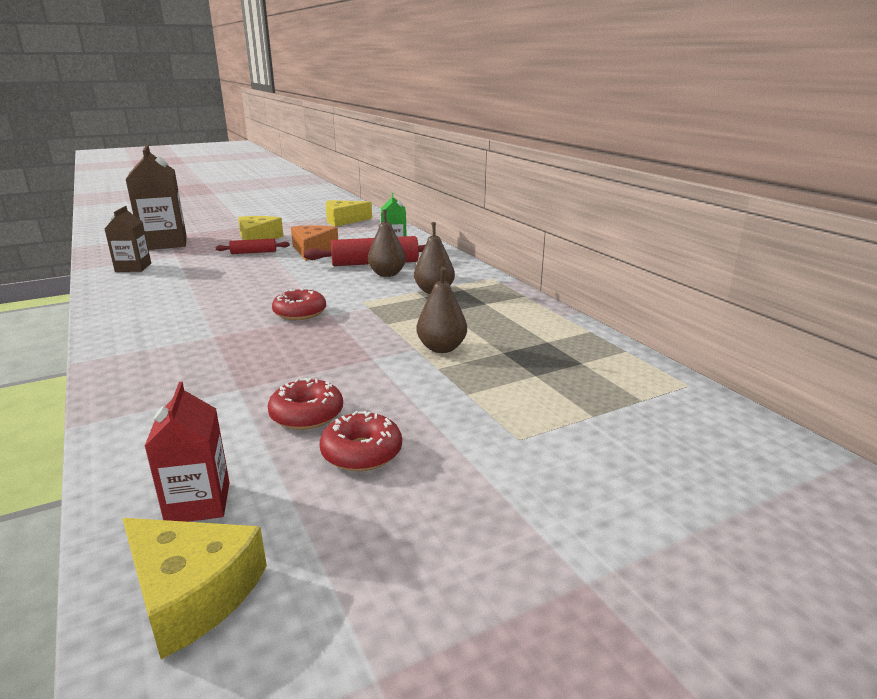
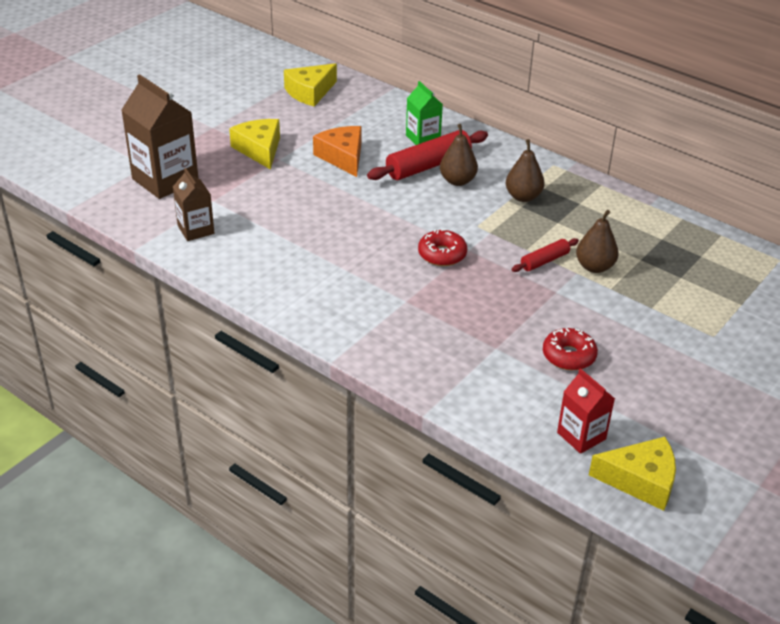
camera: 25 degrees left, 15 degrees up
red rolling pin [216,238,290,254] -> red rolling pin moved to [511,238,579,272]
red donut [320,411,402,471] -> none

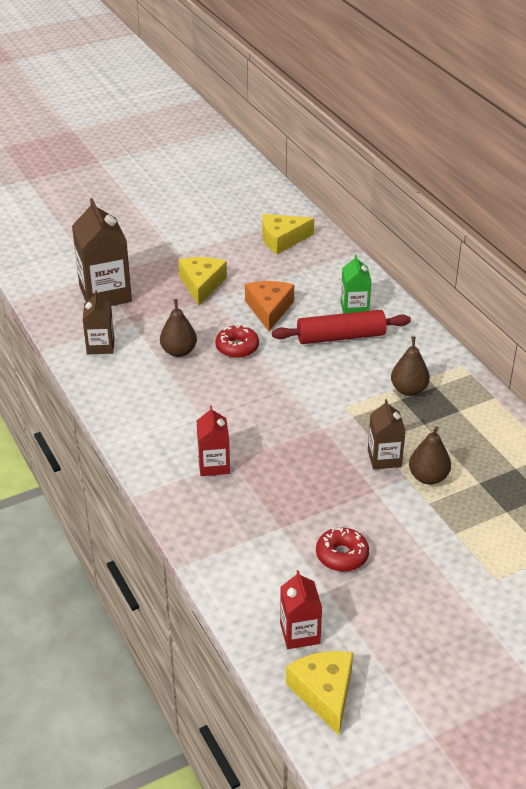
camera: 25 degrees right, 0 degrees up
red donut [418,229,467,266] -> red donut moved to [215,325,259,358]
brown pear [440,124,478,186] -> brown pear moved to [160,299,197,357]
red rolling pin [511,238,579,272] -> brown carton [368,399,406,469]
yellow cheese [589,437,676,511] -> yellow cheese turned 135 degrees counterclockwise [286,651,353,735]
none -> red carton [197,406,230,476]

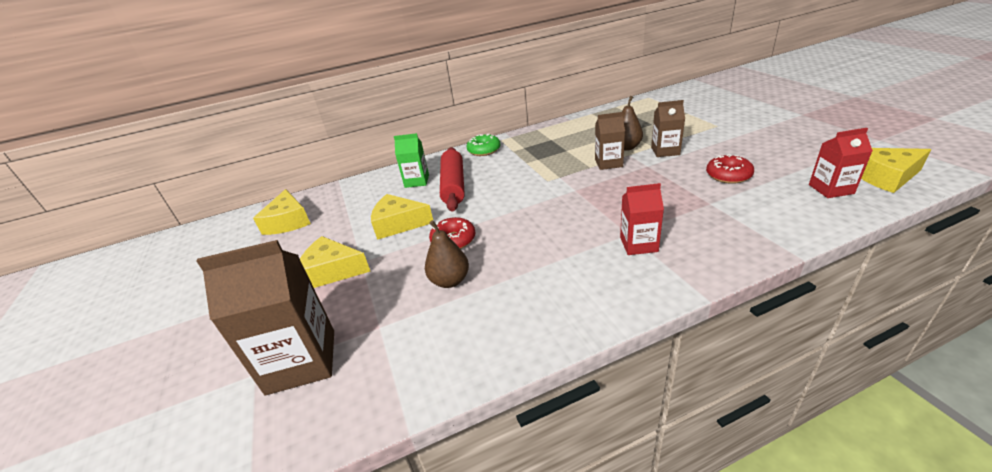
camera: 80 degrees left, 5 degrees down
brown carton [83,290,114,354] -> brown carton moved to [651,100,685,157]
orange cheese [245,281,294,331] -> yellow cheese [371,194,433,240]
brown pear [391,336,430,396] -> none
none -> green donut [467,134,500,156]

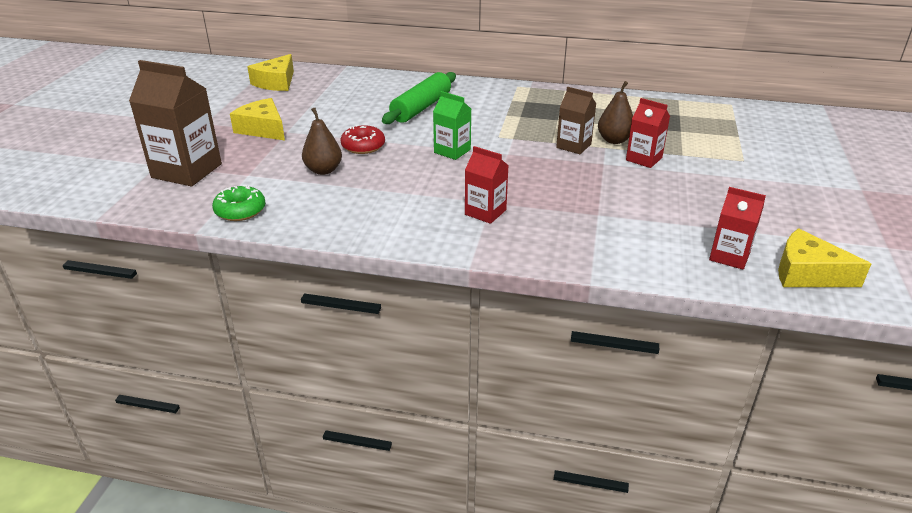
camera: 30 degrees right, 0 degrees up
yellow cheese [371,194,433,240] -> none
green carton [394,133,429,188] -> green carton moved to [433,91,471,160]
red rolling pin [440,147,465,211] -> green rolling pin [382,72,456,124]
green donut [467,134,500,156] -> green donut moved to [212,185,266,221]
brown carton [651,100,685,157] -> red carton [626,98,670,168]
red donut [706,154,754,184] -> none

